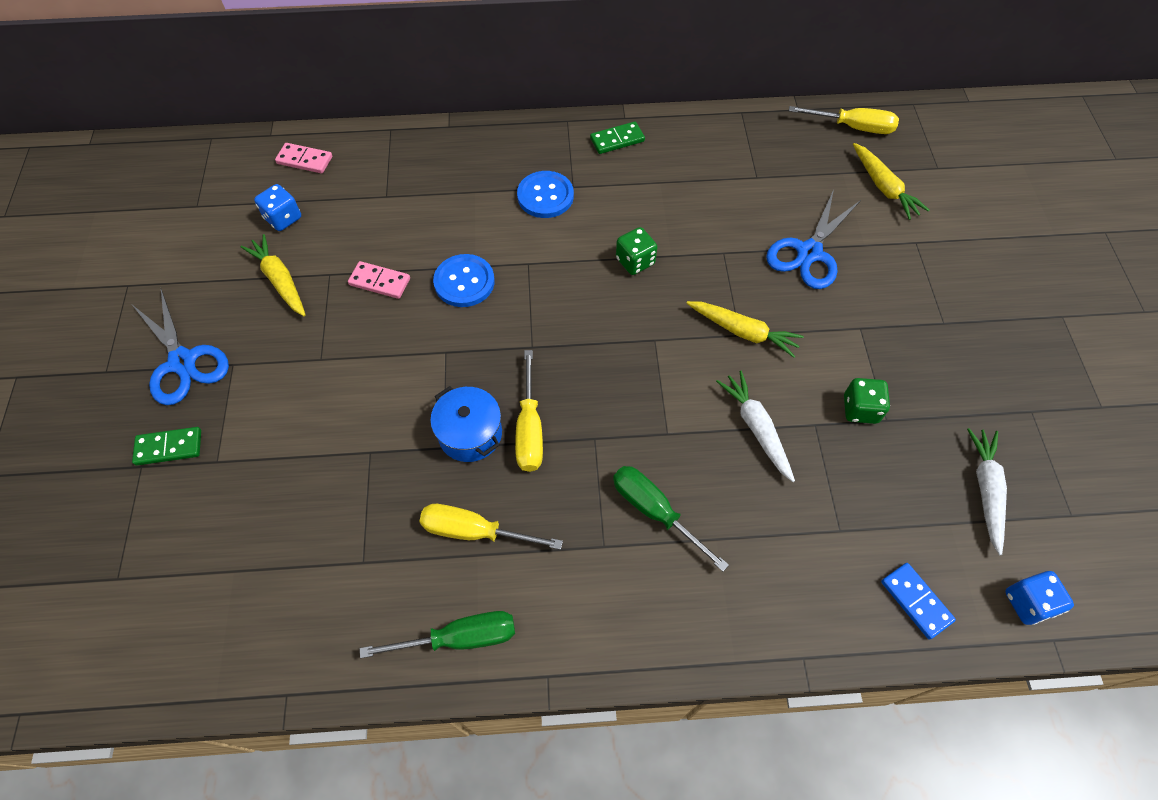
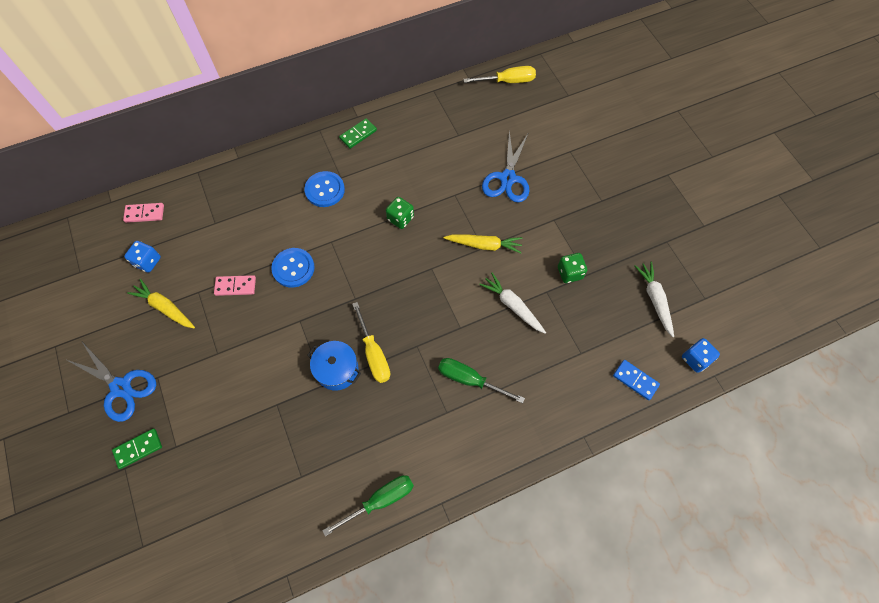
camera: 20 degrees left, 5 degrees up
yellow screwdriver [420,504,563,550] -> none
yellow carrot [853,143,929,220] -> none

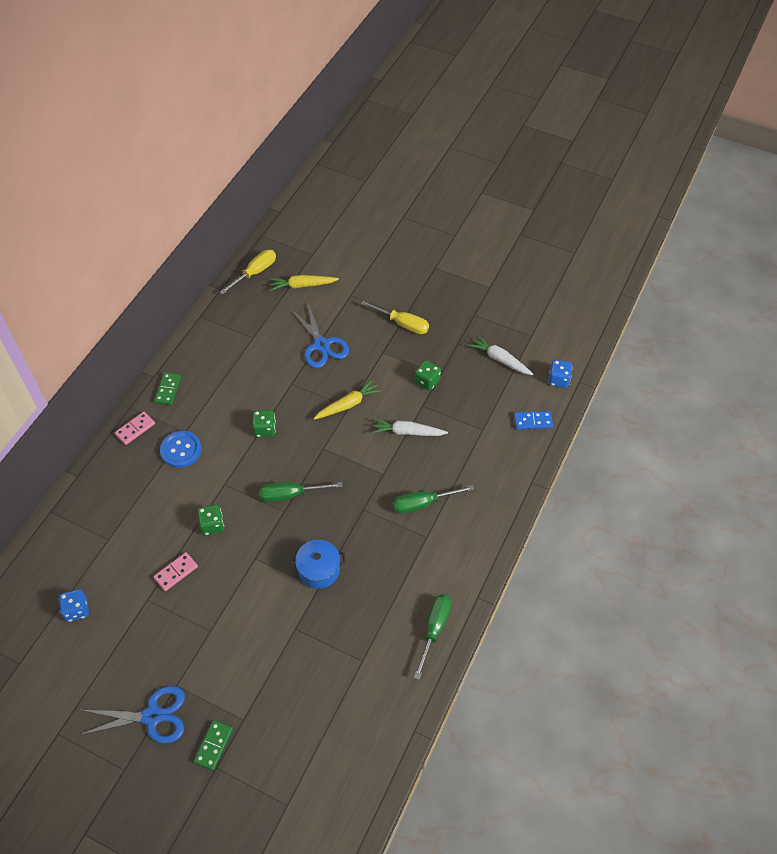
camera: 40 degrees left, 10 degrees down
pink domino [123,203,164,223] -> pink domino moved to [114,412,155,445]
yellow carrot [127,279,195,328] -> yellow carrot moved to [269,275,339,291]
blue button [271,248,315,288] -> green dice [197,504,224,535]
yellow screwdriver [352,302,390,383] -> yellow screwdriver moved to [361,301,429,334]
none -> green screwdriver [259,482,343,502]

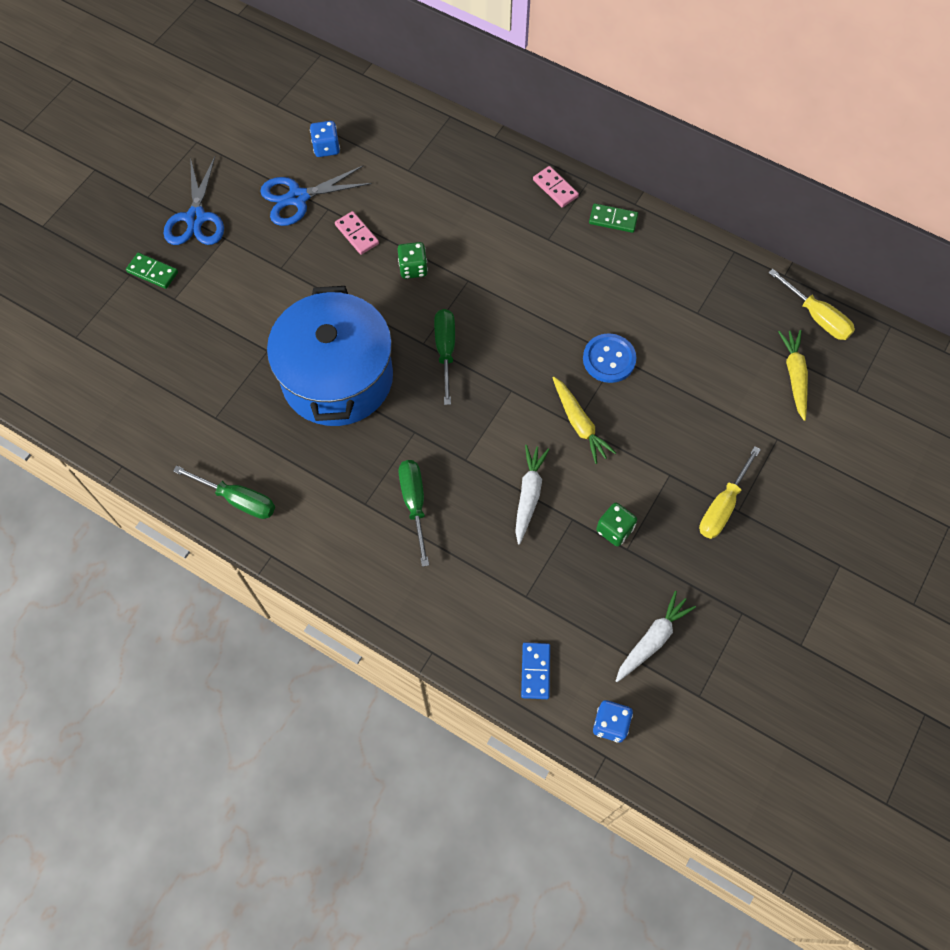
camera: 95 degrees right, 10 degrees up
blue button [160,431,202,468] -> blue button moved to [583,333,637,383]
green dice [252,410,276,437] -> none
blue pot [290,540,346,589] -> blue pot [267,286,393,426], size x2.21
blue scissors [291,301,349,368] -> blue scissors moved to [260,165,372,226]

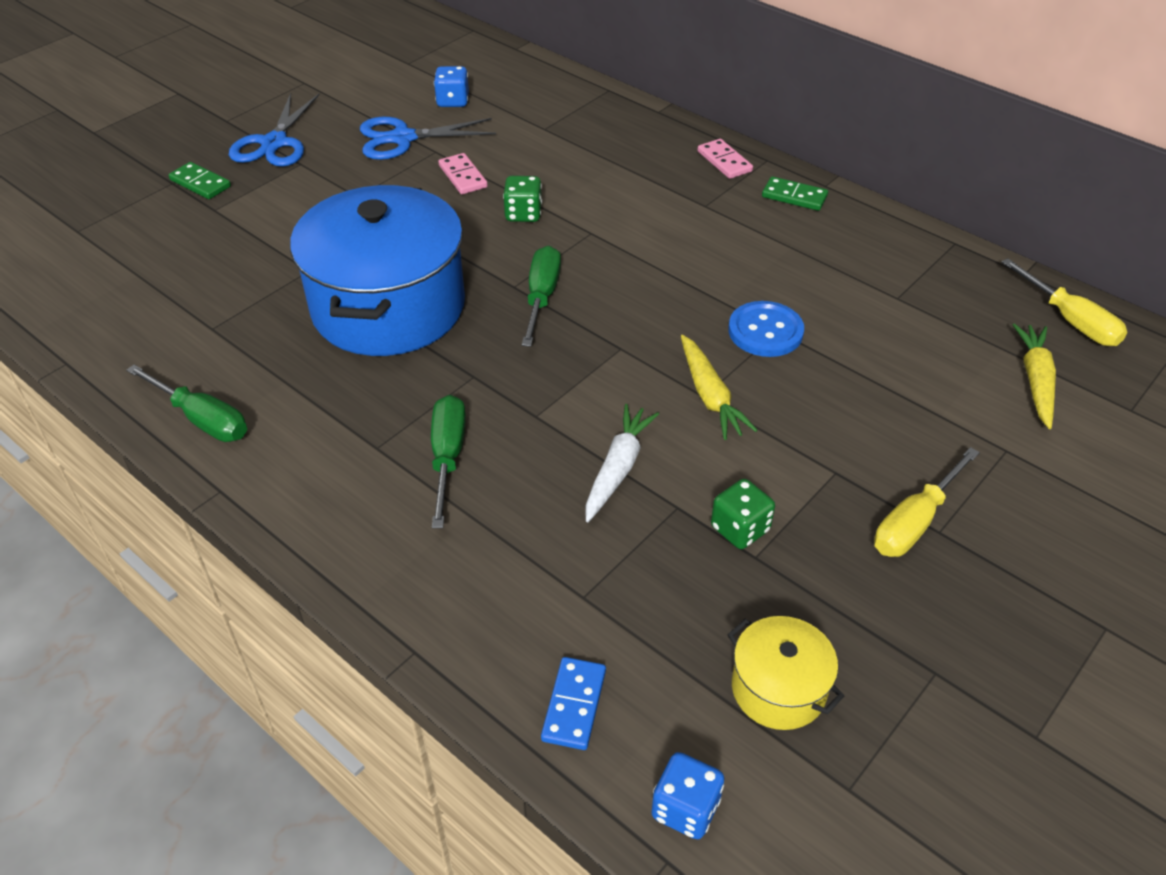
camera: 10 degrees right, 20 degrees down
white carrot [616,591,696,682] -> yellow pot [728,616,844,730]

